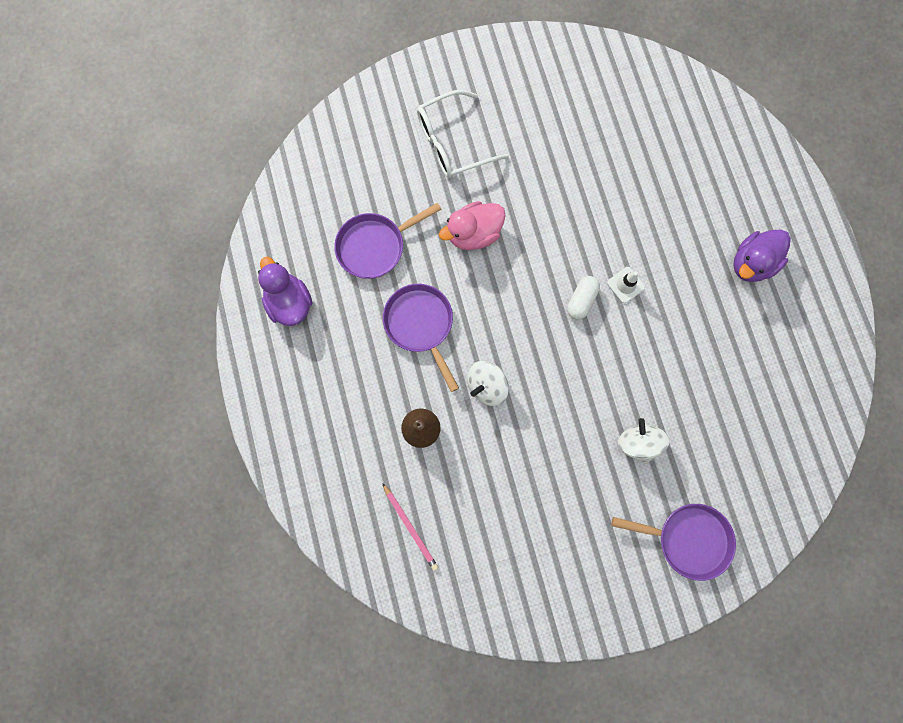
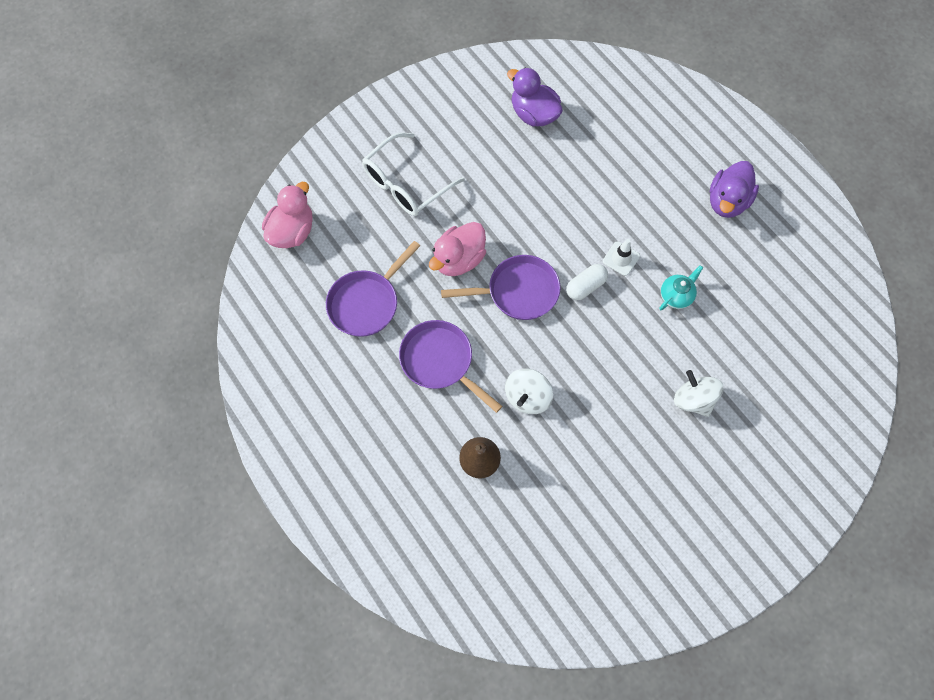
camera: 20 degrees left, 10 degrees down
purple duck [258,257,312,326] -> purple duck moved to [507,67,563,127]
pink pencil [382,483,438,571] -> none
white capsule [567,276,600,320] -> white capsule turned 45 degrees clockwise [566,264,608,300]
purple pan [611,504,736,581] -> purple pan moved to [441,255,561,320]
none -> pink duck [262,182,313,248]
none -> turquoise teapot [659,265,703,311]

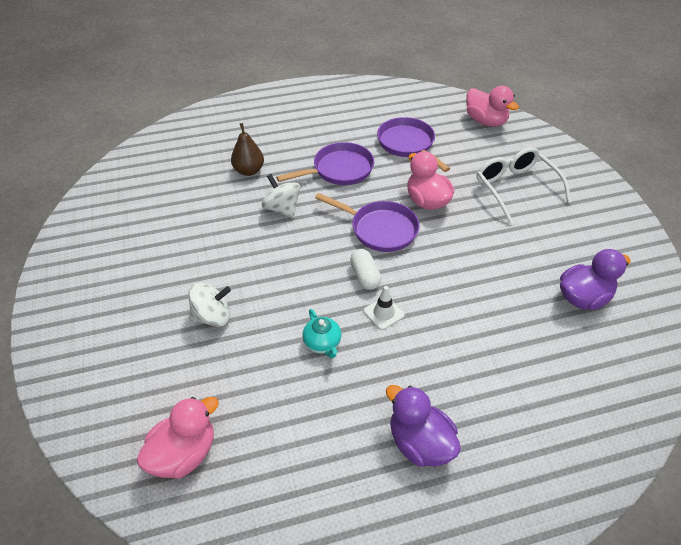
camera: 110 degrees right, 20 degrees down
purple pan [441,255,561,320] -> purple pan turned 75 degrees counterclockwise [315,193,419,252]
none -> pink duck [137,397,219,479]

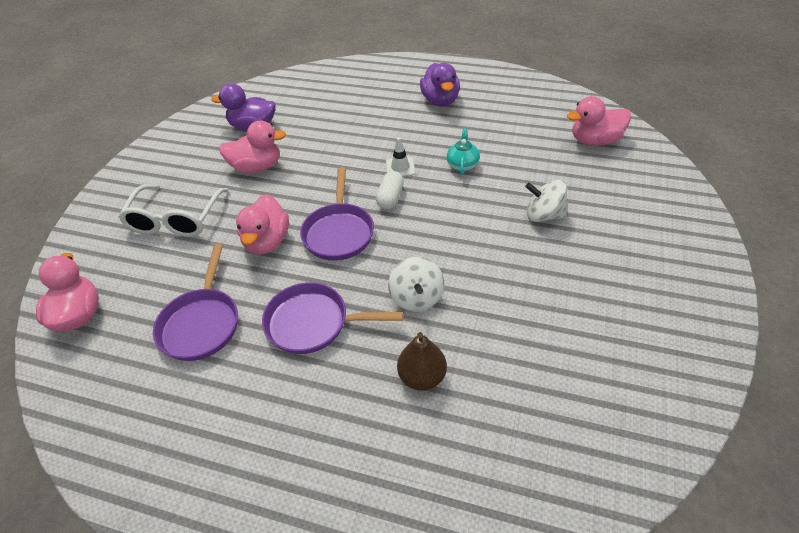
camera: 145 degrees left, 0 degrees up
purple pan [315,193,419,252] -> purple pan turned 150 degrees counterclockwise [300,167,374,261]
none -> pink duck [219,120,286,173]

